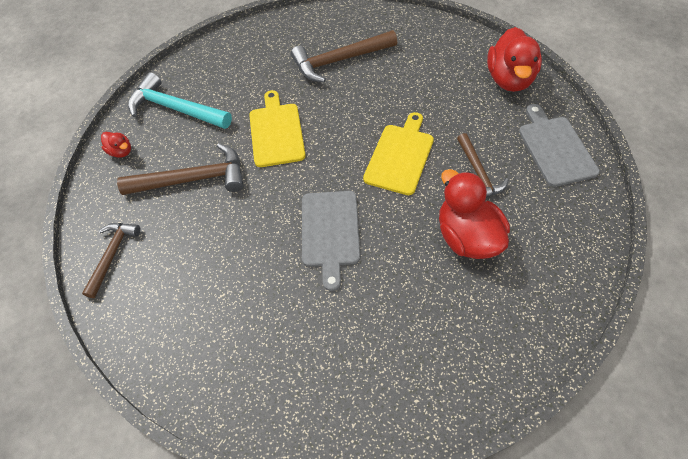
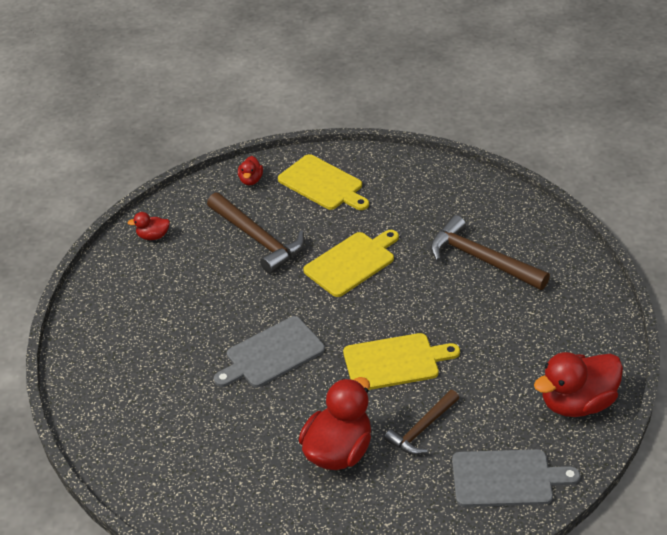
camera: 55 degrees right, 15 degrees down
brown hammer [82,223,141,298] -> red duck [128,212,170,240]
turquoise hammer [128,72,232,129] -> yellow cutting board [278,154,369,210]
grey cutting board [519,104,600,187] -> grey cutting board turned 45 degrees clockwise [452,449,580,507]

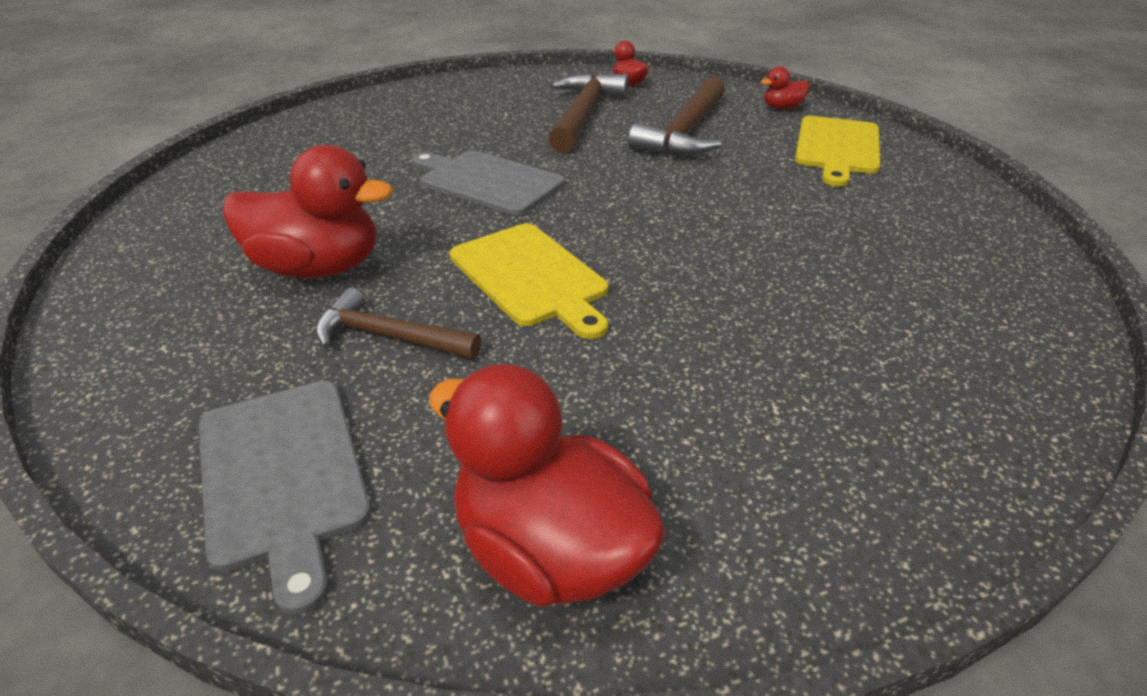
camera: 65 degrees right, 5 degrees down
yellow cutting board [303,230,399,297] -> none
brown hammer [430,215,550,290] -> brown hammer moved to [548,72,629,153]

